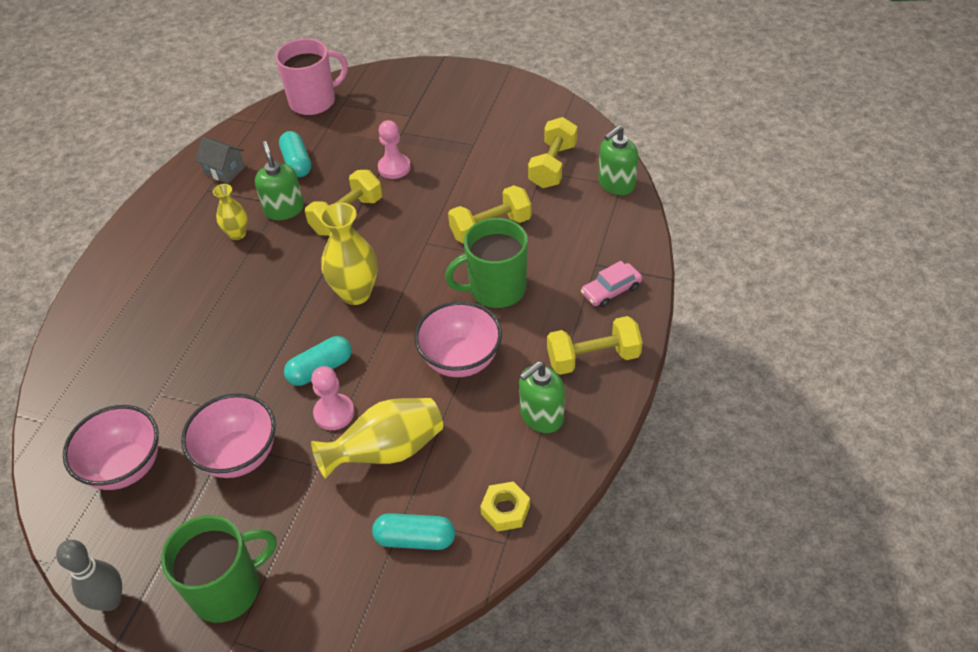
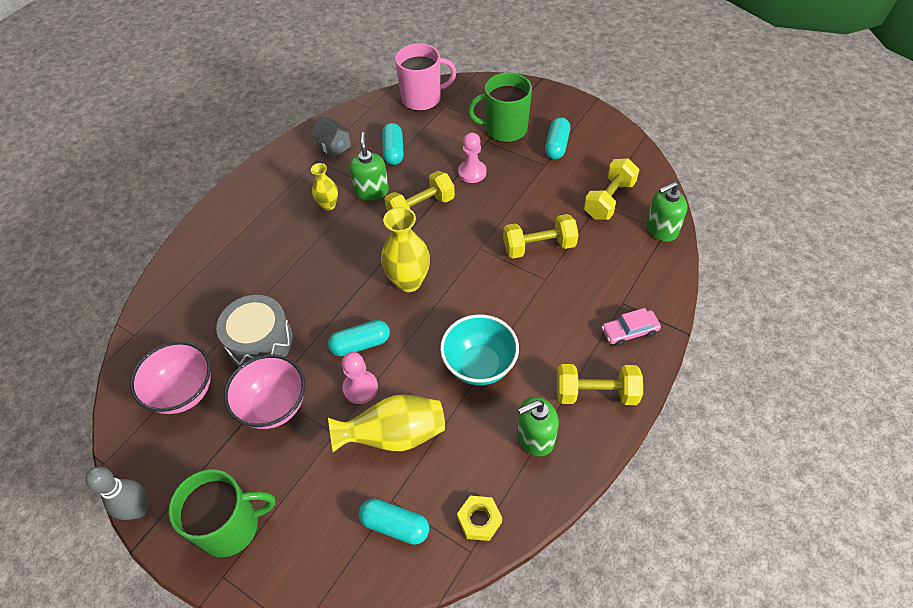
camera: 15 degrees right, 5 degrees up
pink bowl [414,301,502,377] -> turquoise bowl [440,314,519,386]
green mug [445,218,528,309] -> green mug moved to [468,73,532,142]
none -> grey drum [216,295,293,366]
none -> turquoise capsule [545,117,570,159]

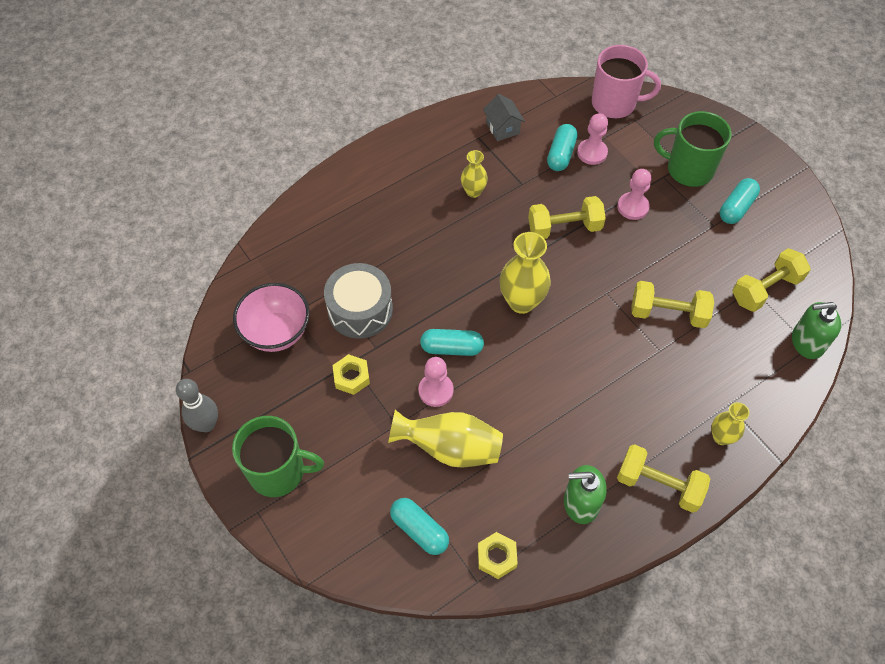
camera: 20 degrees right, 5 degrees up
pink bowl [224,355,305,429] -> yellow nut [333,354,370,395]
green soap dispenser [349,132,389,201] -> none
turquoise bowl [440,314,519,386] -> none
pink car [602,308,661,346] -> yellow vase [711,402,749,445]
none -> pink pawn [577,113,608,165]

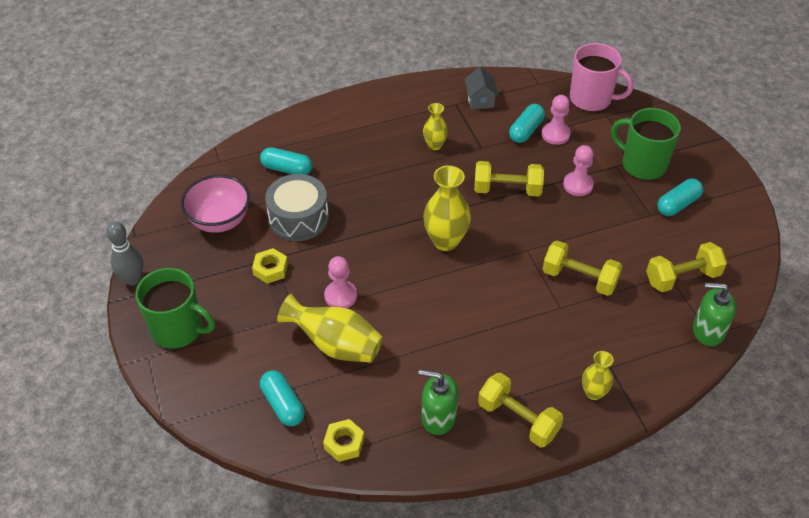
camera: 15 degrees right, 10 degrees down
turquoise capsule [420,329,484,356] -> turquoise capsule moved to [260,147,312,175]

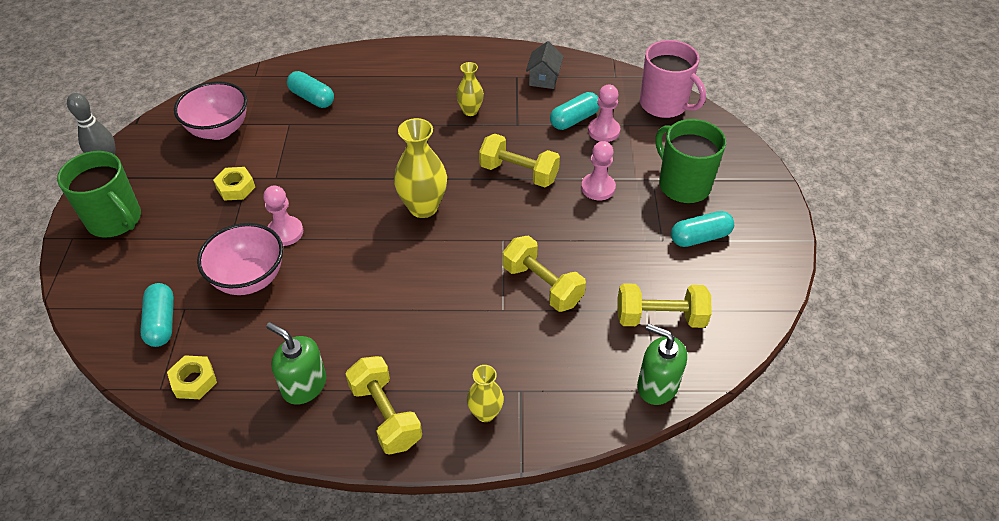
camera: 20 degrees right, 0 degrees up
grey drum [265,174,329,241] -> none
yellow vase [277,294,383,363] -> pink bowl [197,223,283,295]

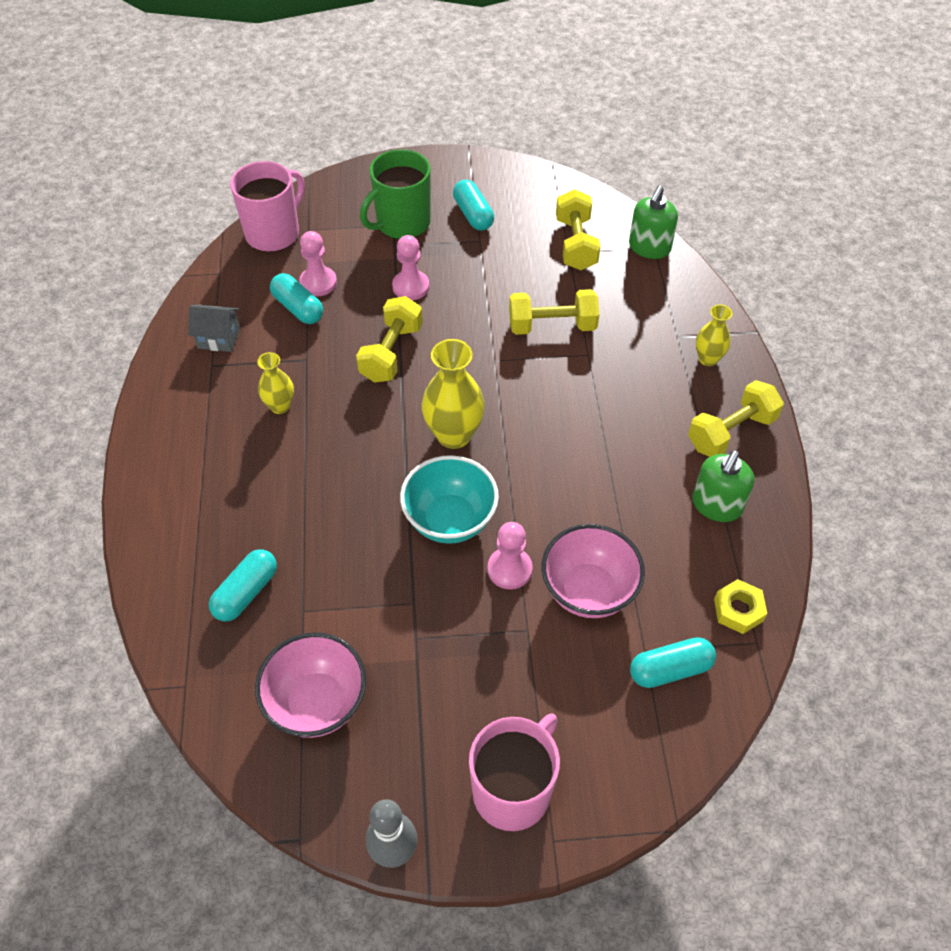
camera: 95 degrees left, 5 degrees up
green mug [57,151,141,238] -> pink mug [469,714,560,831]
yellow nut [213,167,255,201] -> none
yellow dumbbell [503,236,586,312] -> yellow dumbbell turned 45 degrees clockwise [509,289,599,335]
none -> turquoise bowl [400,455,499,544]

